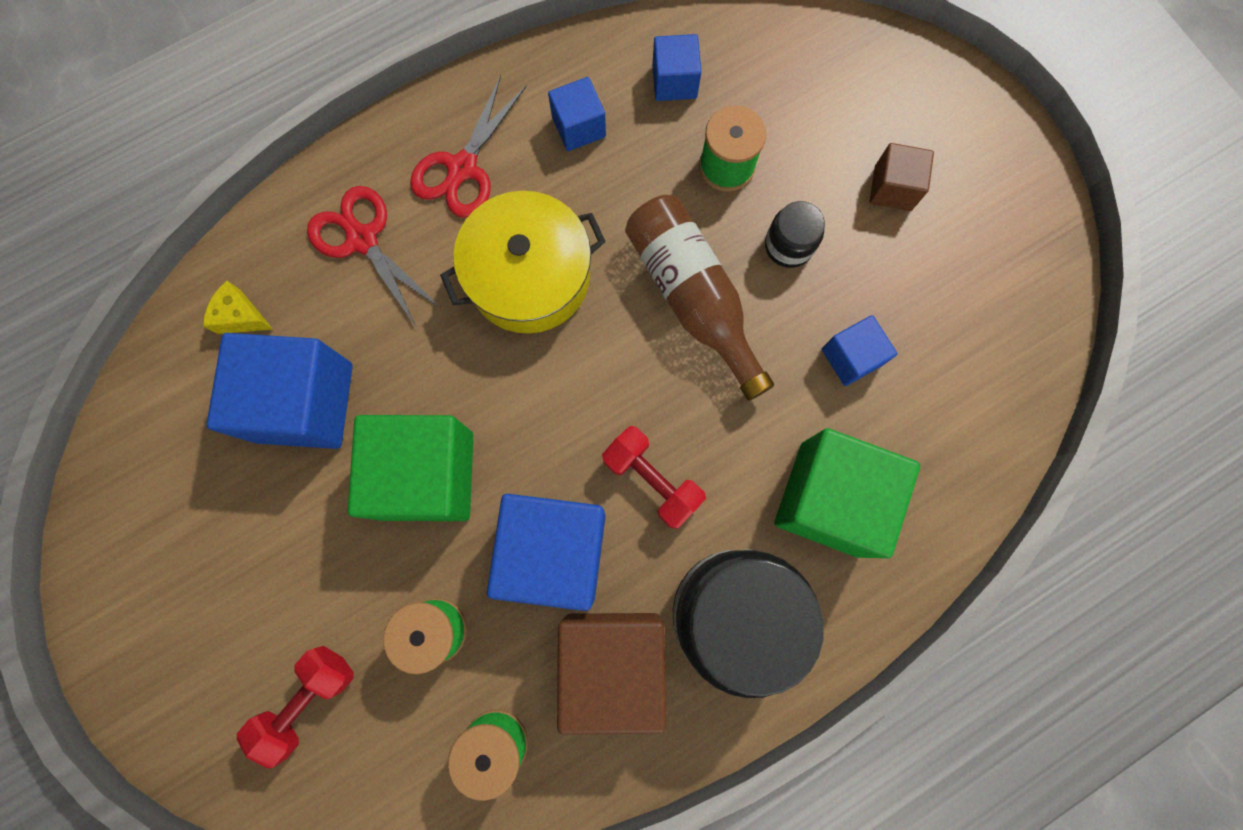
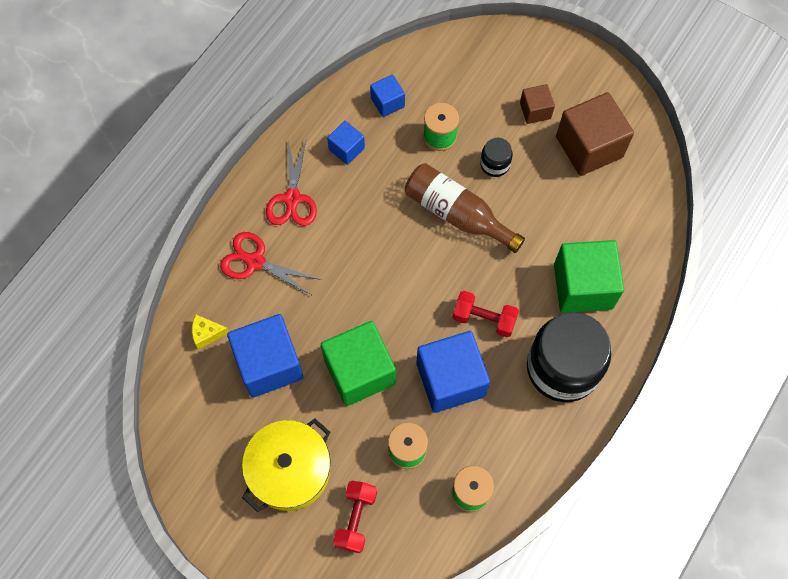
camera: 25 degrees left, 10 degrees down
yellow pot [440,191,606,334] -> yellow pot moved to [242,419,331,512]
brown cube [557,613,666,735] -> brown cube moved to [556,92,634,176]
blue cube [822,315,898,386] -> none

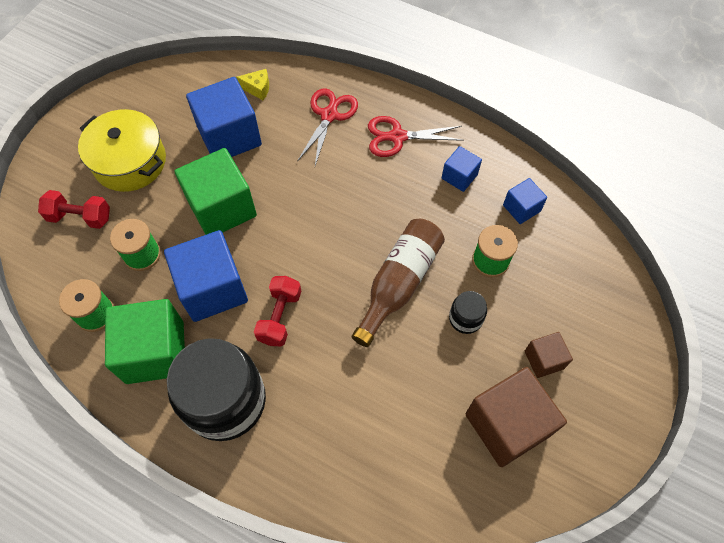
camera: 85 degrees right, 5 degrees down
yellow cheese [192,315,229,349] -> yellow cheese turned 105 degrees clockwise [236,69,269,100]
green cube [554,240,624,313] -> green cube moved to [105,299,185,384]

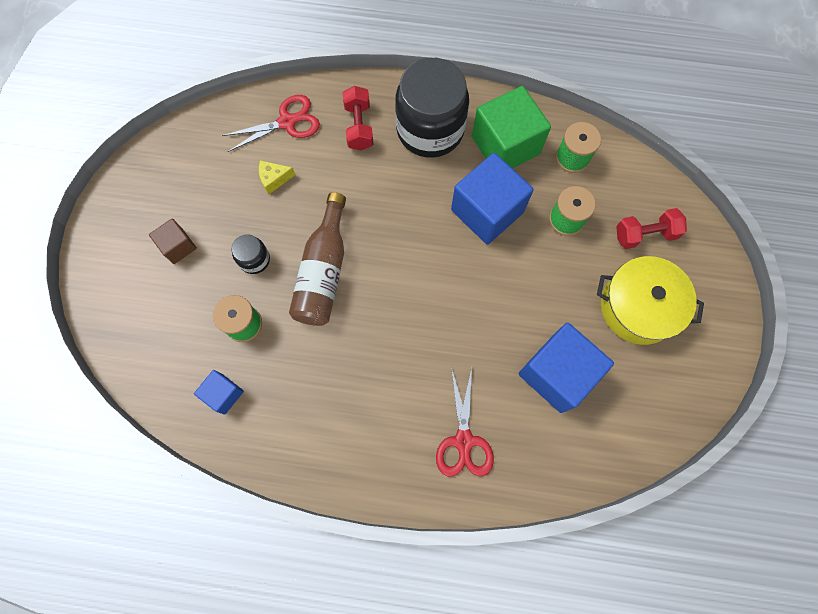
camera: 160 degrees right, 10 degrees up
green cube [175,148,257,235] -> none
yellow cheese [236,69,269,100] -> yellow cheese moved to [259,160,295,194]
red dumbbell [254,276,301,346] -> red dumbbell moved to [343,86,374,151]
red scissors [368,116,464,157] -> red scissors moved to [222,95,320,152]
blue cube [442,146,482,192] -> none
brown cube [465,367,567,467] -> none

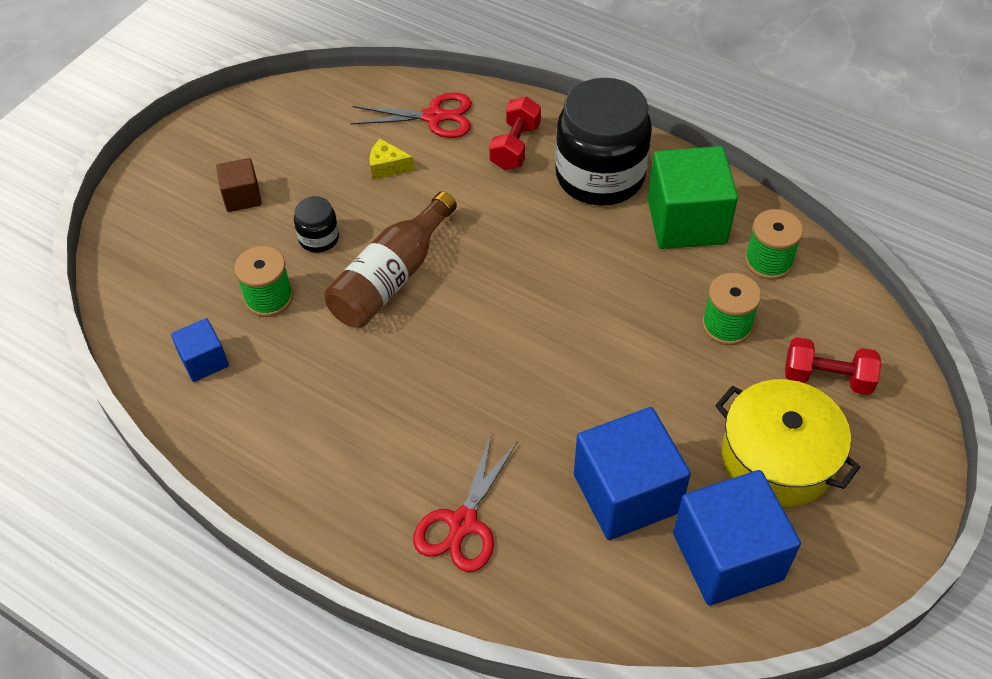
camera: 25 degrees right, 20 degrees down
blue cube [451,153,534,245] -> blue cube moved to [673,470,801,606]

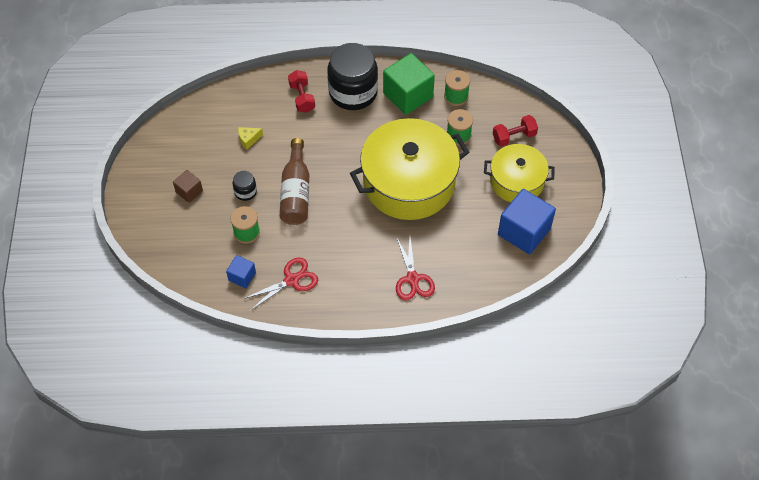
camera: 35 degrees left, 5 degrees up
red scissors [351,93,472,138] -> red scissors moved to [243,257,318,311]
blue cube [574,407,691,540] -> none
none -> yellow pot [350,118,469,220]

